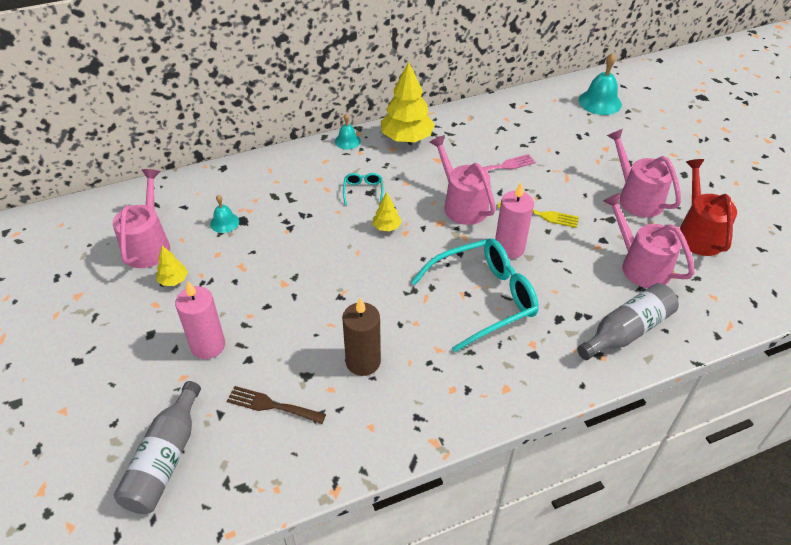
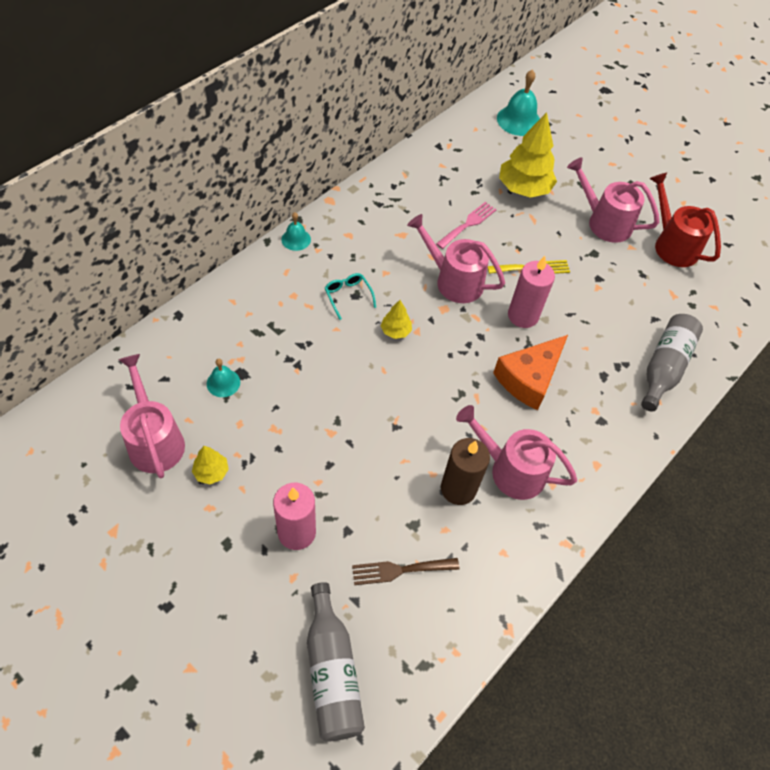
camera: 30 degrees left, 10 degrees up
yellow tree [381,61,435,142] -> yellow tree moved to [499,112,557,198]
turquoise glasses [411,238,539,352] -> orange cheese [493,335,568,410]
pink watering can [603,193,694,288] -> pink watering can moved to [456,405,577,500]

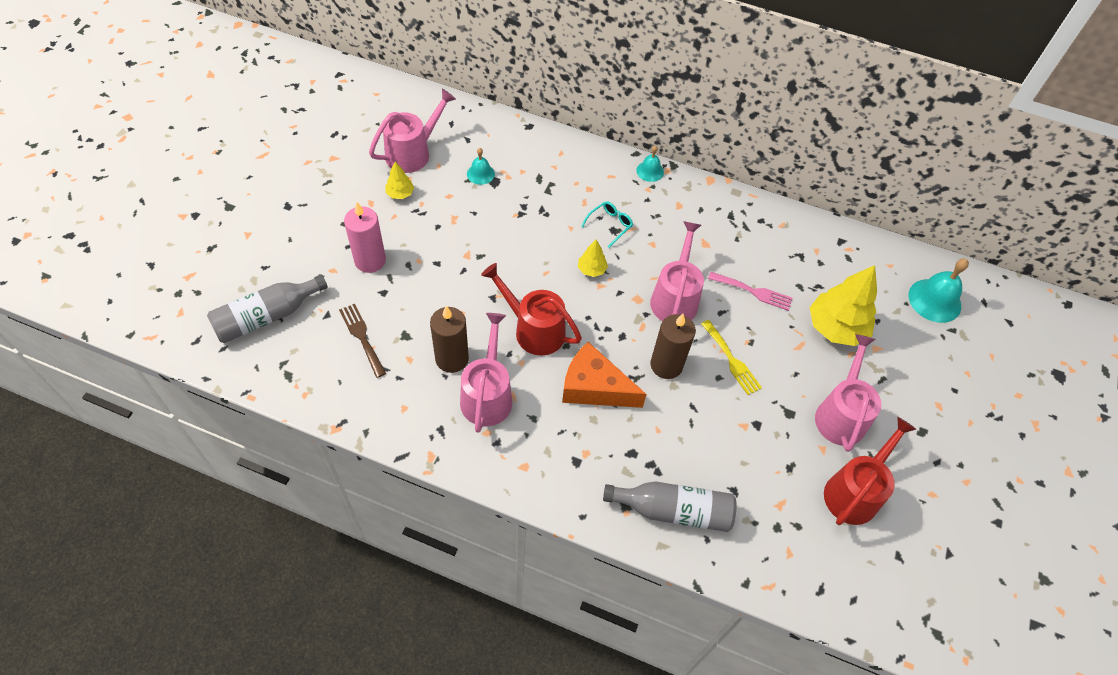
camera: 70 degrees right, 0 degrees up
pink candle [508,256,555,328] -> brown candle [650,314,696,379]
none -> red watering can [481,263,582,355]

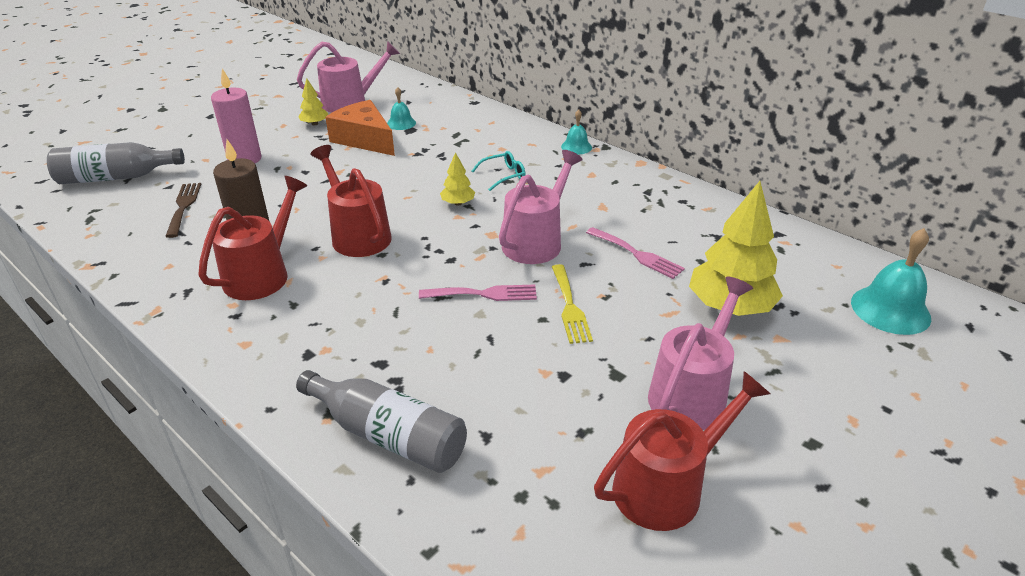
camera: 25 degrees right, 20 degrees down
pink watering can [460,313,512,433] -> red watering can [198,176,307,300]
orange cheese [562,342,647,408] -> orange cheese moved to [325,100,395,156]
brown candle [650,314,696,379] -> pink fork [419,285,537,301]

